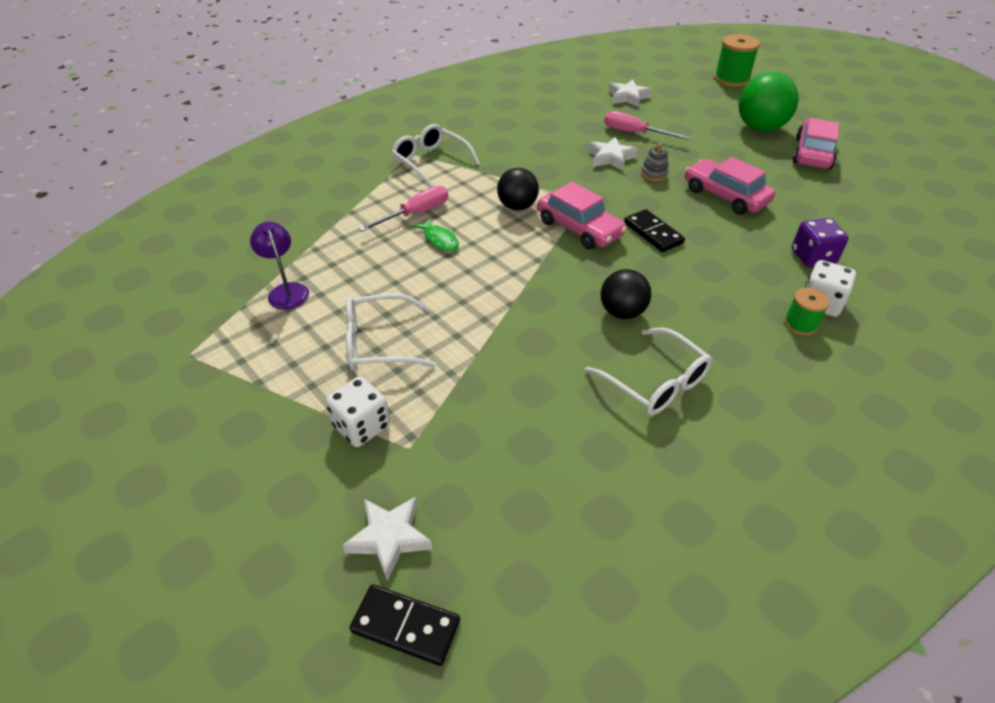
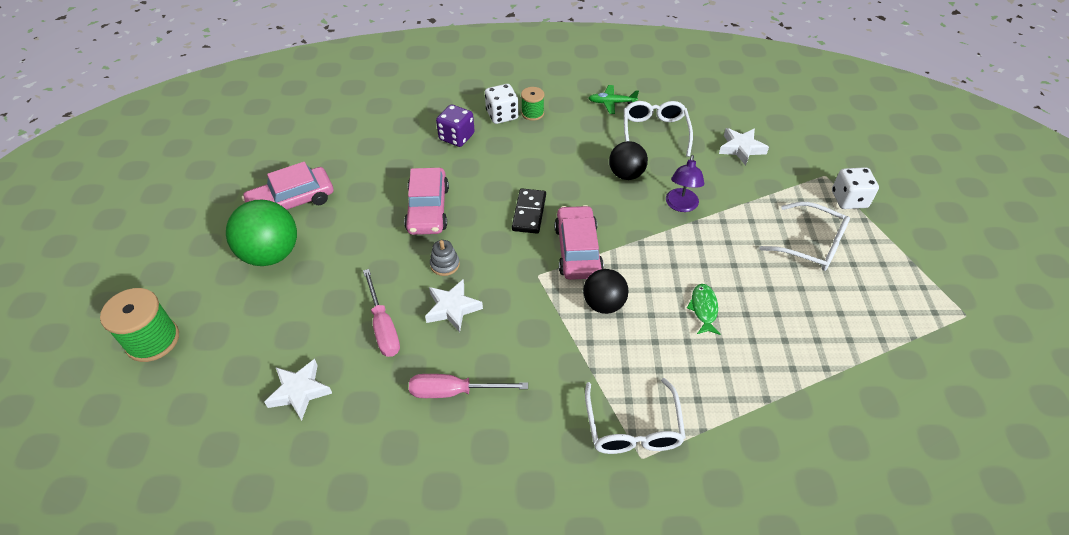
camera: 140 degrees left, 5 degrees up
purple lamp [250,222,309,310] -> purple lamp moved to [666,155,704,212]
white star [343,497,432,581] -> white star moved to [719,128,769,166]
black domino [349,584,460,666] -> none
pink screwdriver [359,186,448,232] -> pink screwdriver moved to [409,374,528,398]
none -> green plane [589,85,639,114]

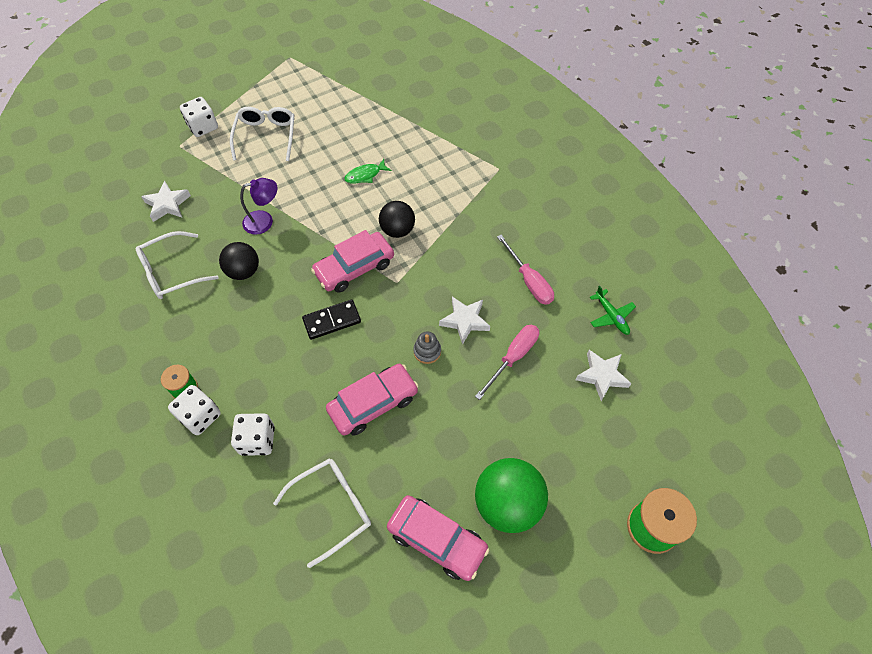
camera: 120 degrees left, 10 degrees up
purple dice [436,104,475,147] -> white dice [231,413,275,456]
white glasses [585,378,686,454] -> white glasses moved to [273,458,371,568]
green plane [589,85,639,114] -> green plane moved to [590,286,636,335]

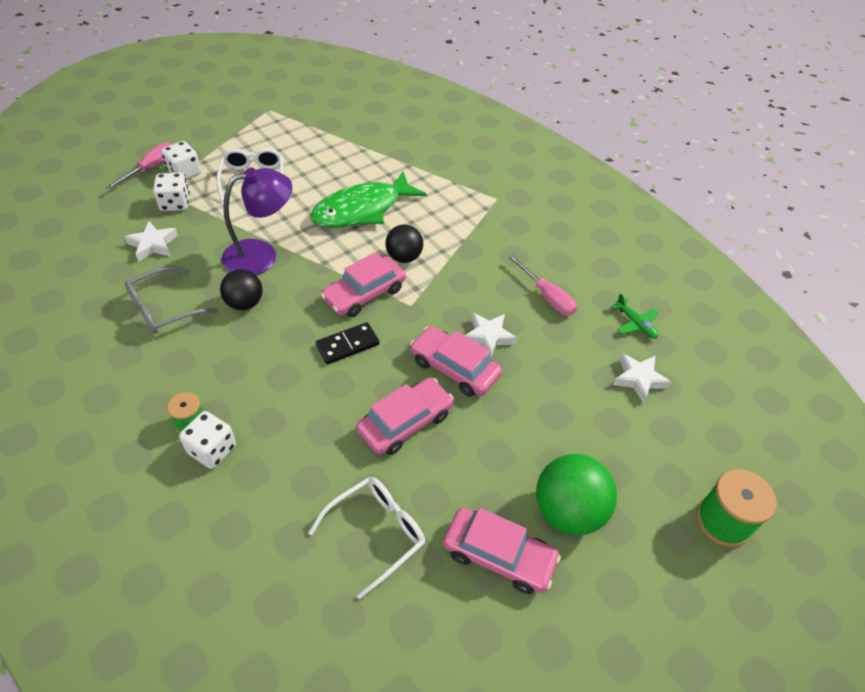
camera: 10 degrees left, 10 degrees down
white glasses [136,231,219,299] -> grey glasses [125,266,218,334]
white dice [231,413,275,456] -> white dice moved to [153,173,190,211]
purple lamp [240,178,278,235] -> purple lamp [222,167,292,275], size x1.66
green fish [344,159,391,184] -> green fish [310,171,427,228], size x2.44
grey stacking toy [413,332,441,364] -> pink car [410,326,502,397]
pink screwdriver [475,325,539,400] -> pink screwdriver moved to [105,142,172,190]

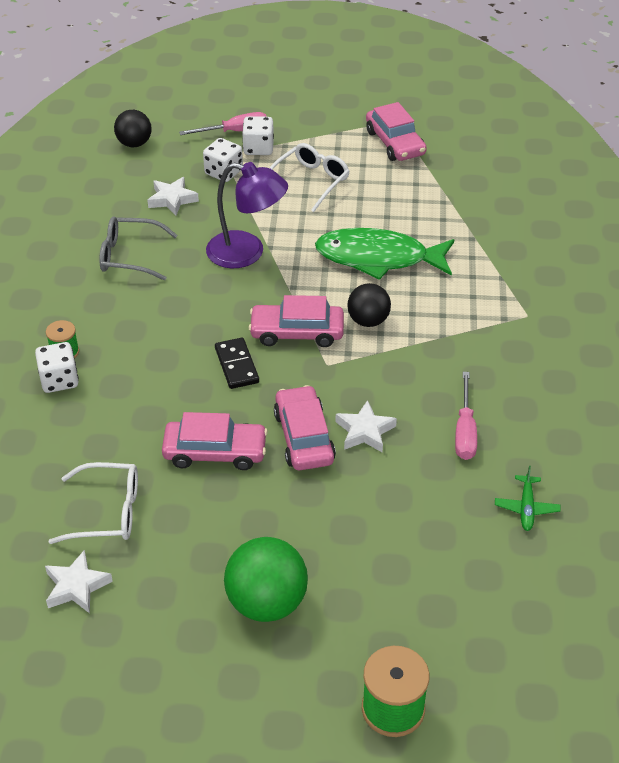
camera: 45 degrees right, 5 degrees down
black ball [220,269,262,310] -> black ball moved to [114,110,152,147]
black domino [316,322,379,364] -> black domino turned 60 degrees clockwise [215,338,259,389]
pink car [443,508,561,594] -> pink car moved to [366,102,427,161]
white star [613,353,671,403] -> white star moved to [45,550,113,613]

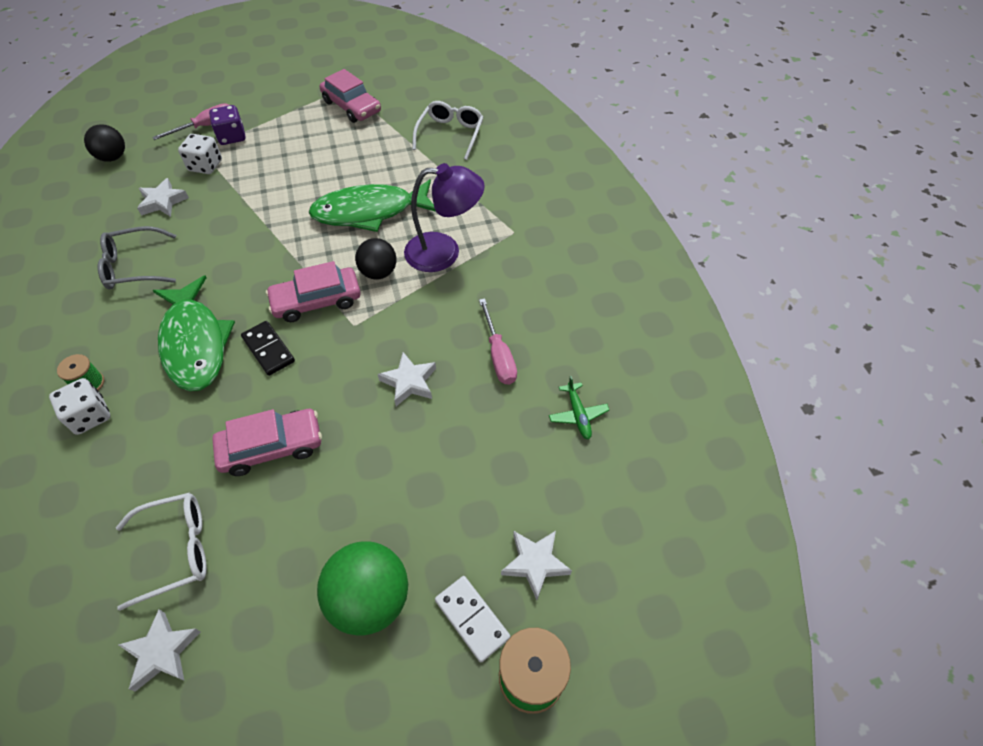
camera: 20 degrees left, 10 degrees up
purple lamp [206,162,288,268] -> purple lamp moved to [404,163,485,272]
white dice [242,116,274,155] -> purple dice [209,105,246,145]
white glasses [270,143,350,212] -> white glasses moved to [412,101,483,160]
pink car [274,385,336,470] -> none
none -> green fish [153,276,235,391]
none -> white domino [435,576,510,663]
none -> white star [501,531,572,600]

